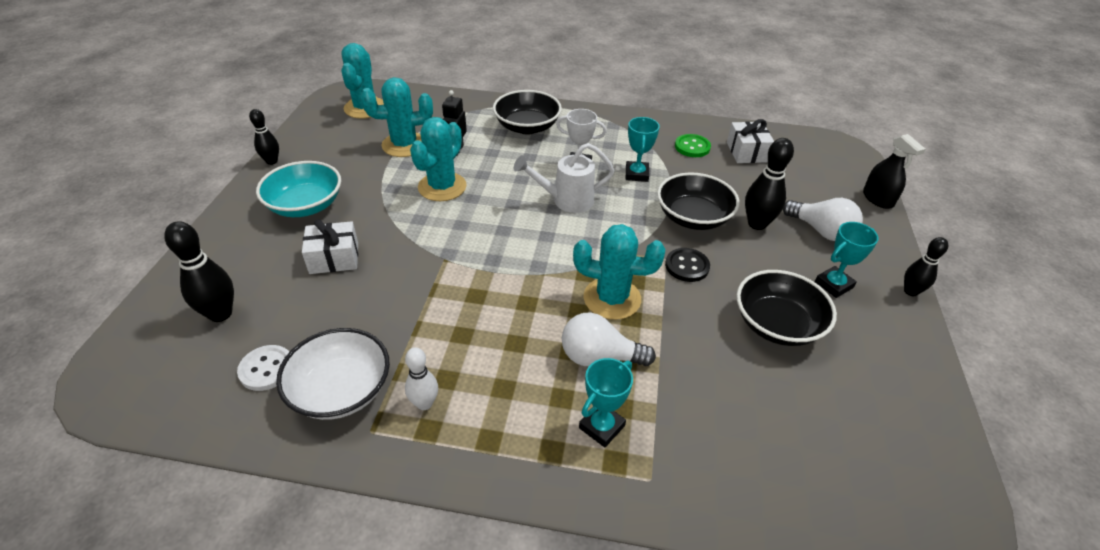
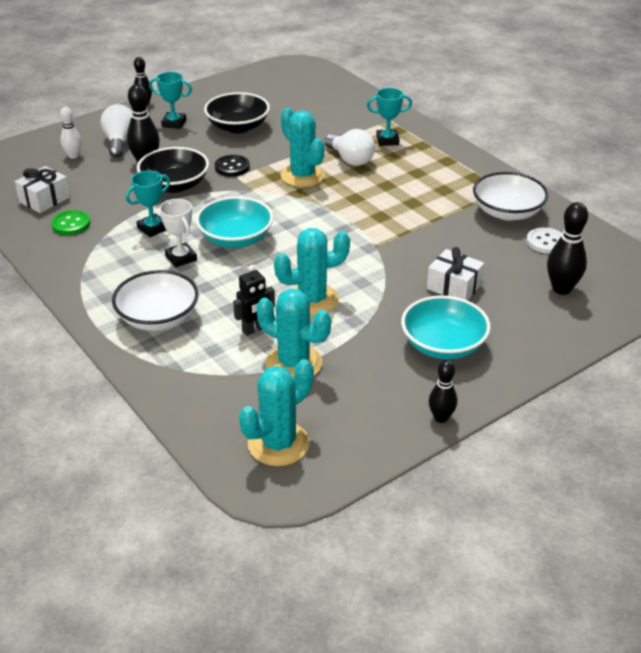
camera: 135 degrees left, 5 degrees down
white bowling pin [405,347,438,410] -> white bowling pin moved to [60,107,82,159]
black bowl [493,90,562,135] -> white bowl [112,270,199,331]
white watering can [514,143,615,213] -> turquoise bowl [196,196,274,248]
black spray bottle [863,134,925,209] -> none

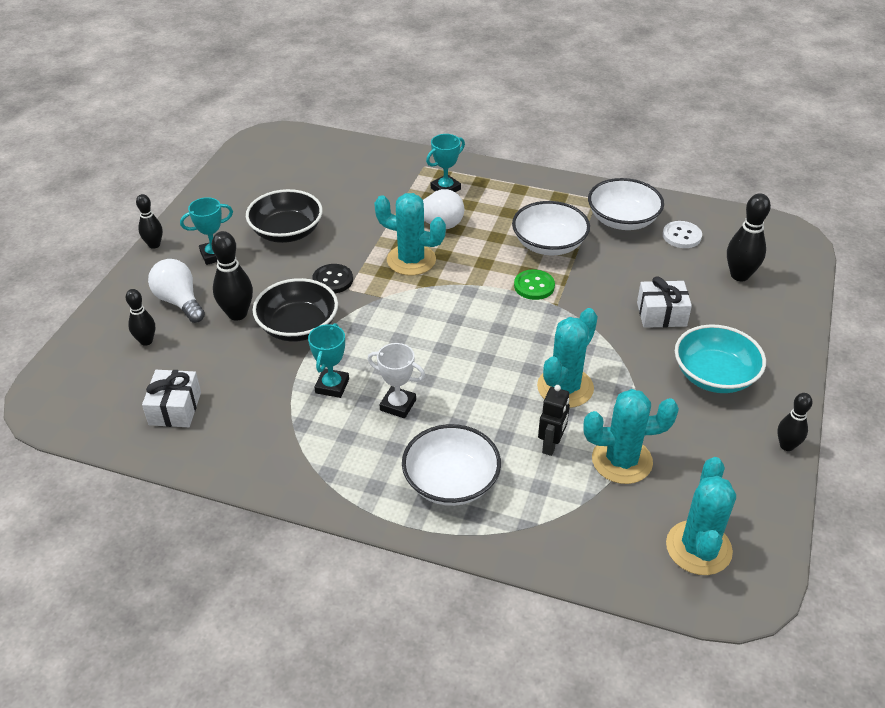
camera: 35 degrees left, 5 degrees up
green button [51,210,90,235] -> green button moved to [514,269,555,300]
white bowling pin [60,107,82,159] -> black bowling pin [126,289,155,346]
turquoise bowl [196,196,274,248] -> none
none -> white bowl [512,201,590,255]

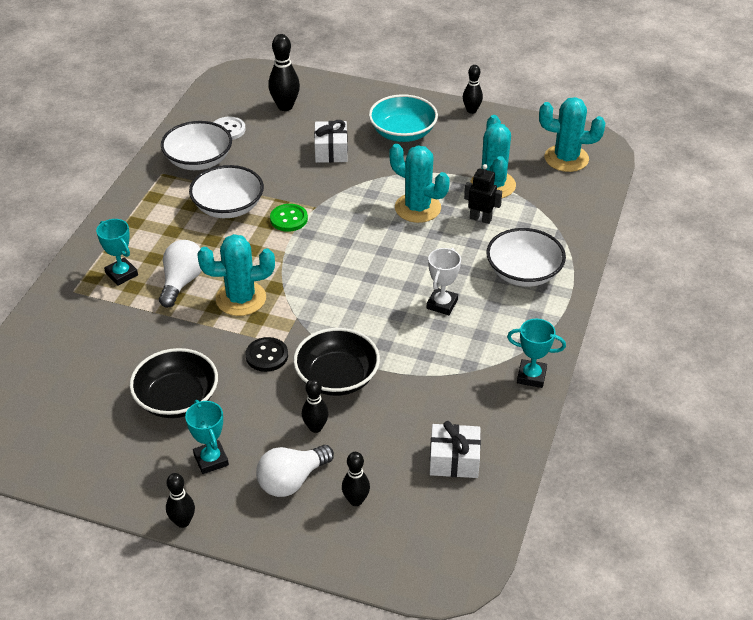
camera: 90 degrees left, 0 degrees up
black bowling pin [212,231,253,321] -> black bowling pin [302,379,328,433], size x0.64
turquoise trophy [308,323,349,398] -> turquoise trophy moved to [507,319,566,388]
turquoise cactus [374,193,446,276] -> turquoise cactus turned 60 degrees clockwise [197,234,275,316]

